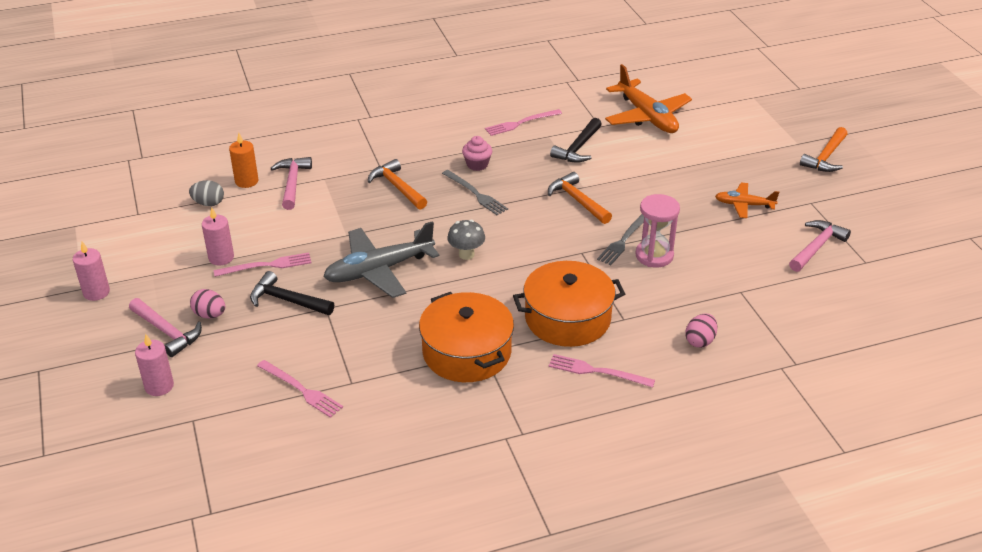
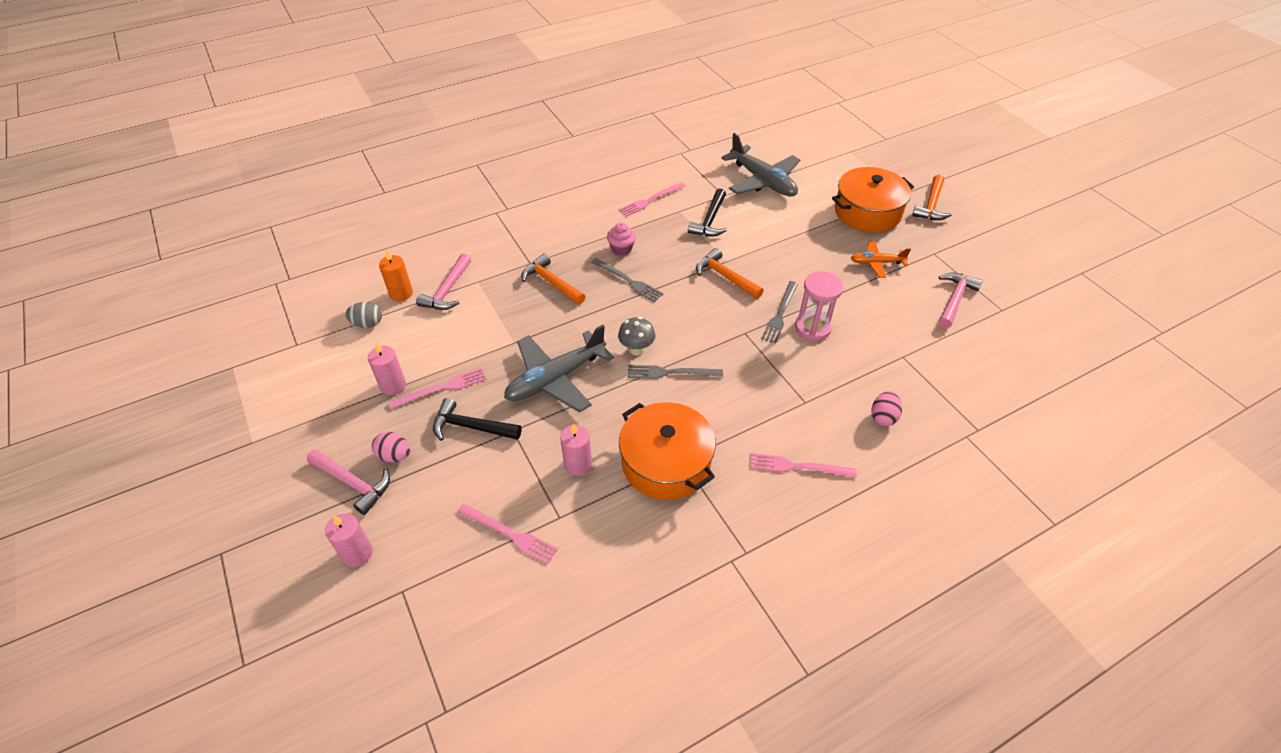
camera: 10 degrees left, 10 degrees up
pink candle [73,242,110,301] -> pink candle moved to [560,423,592,476]
pink hammer [270,157,312,210] -> pink hammer turned 150 degrees counterclockwise [416,254,471,310]
orange pot [513,261,625,347] -> orange pot moved to [832,167,914,233]
orange plane [605,64,692,133] -> grey plane [721,133,800,197]
none -> grey fork [628,365,723,379]

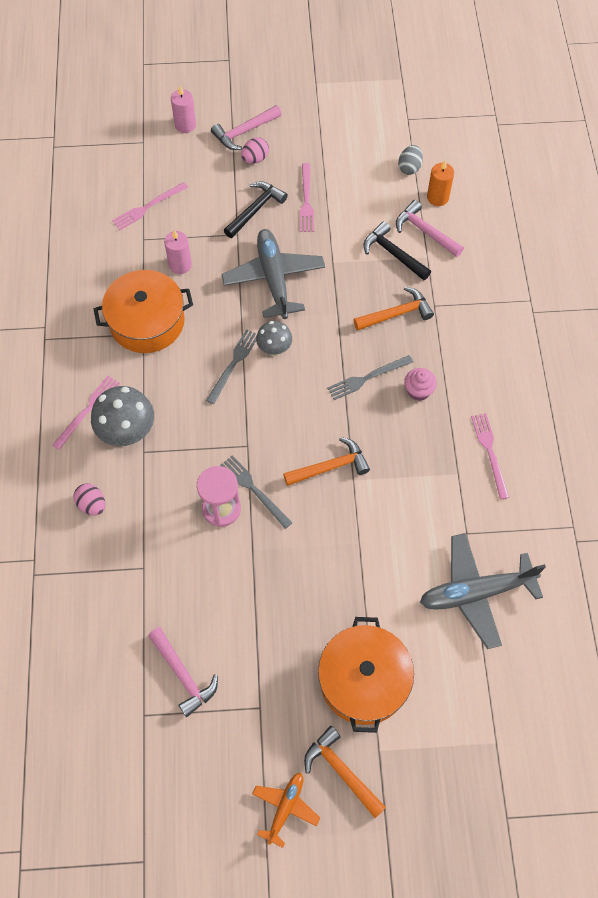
camera: 115 degrees right, 15 degrees up
pink candle [368,343,406,395] -> none
black hammer [688,188,727,236] -> black hammer moved to [363,221,431,280]
orange plane [851,241,911,278] -> orange plane moved to [252,773,320,848]
none -> grey mushroom [91,386,154,446]

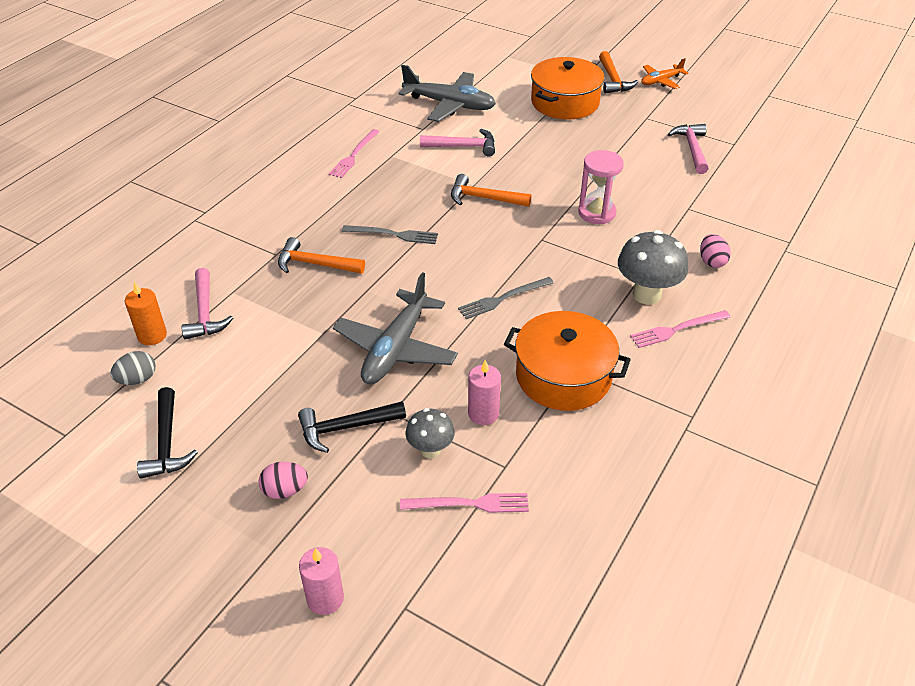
camera: 145 degrees left, 20 degrees down
pink hammer [211,105,281,150] -> pink hammer moved to [420,129,495,157]
grey fork [221,455,292,529] -> none
grey mushroom [256,321,292,356] -> grey mushroom moved to [406,408,455,458]
pink fork [300,163,314,232] -> none
black hammer [363,221,431,280] -> black hammer moved to [137,387,198,479]
pink cupcake [404,368,437,401] -> none

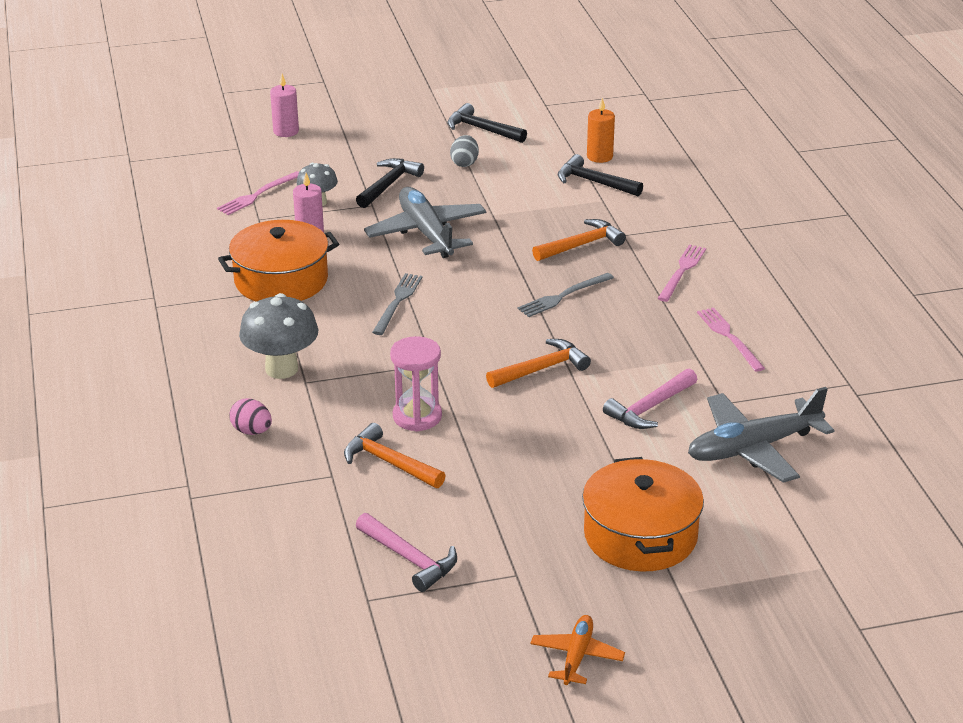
camera: 135 degrees right, 10 degrees down
grey egg [110,351,155,385] -> grey egg moved to [450,135,479,167]
pink hammer [182,268,233,340] -> black hammer [558,154,643,197]
pink egg [259,462,308,499] -> none
orange hammer [599,51,638,93] -> orange hammer moved to [344,423,446,488]
pink fork [630,310,730,348] -> pink fork moved to [658,244,706,302]

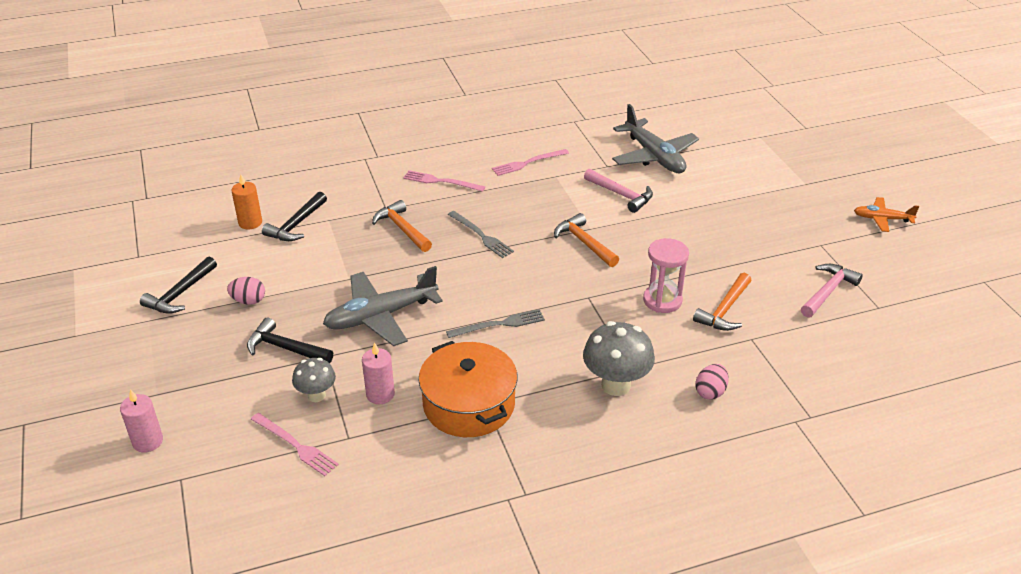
camera: 95 degrees left, 5 degrees up
grey fork [372,273,423,335] -> grey fork turned 150 degrees clockwise [446,309,545,338]
grey egg [450,135,479,167] -> pink egg [227,277,265,305]
orange pot [582,457,704,572] -> none

